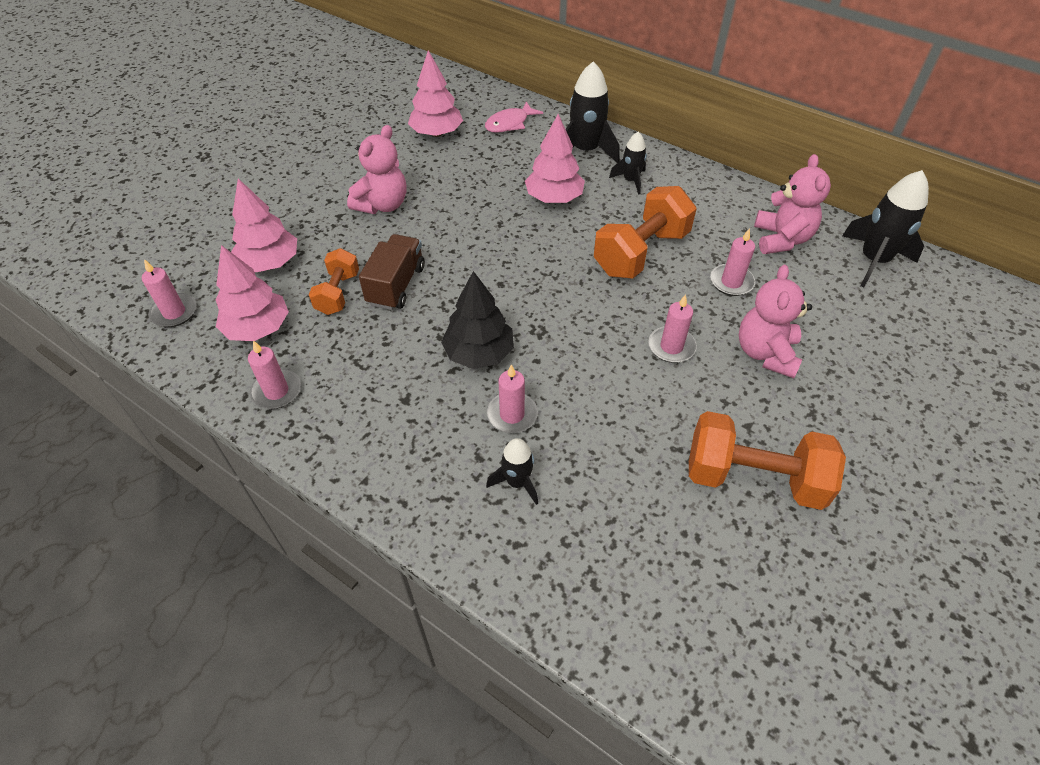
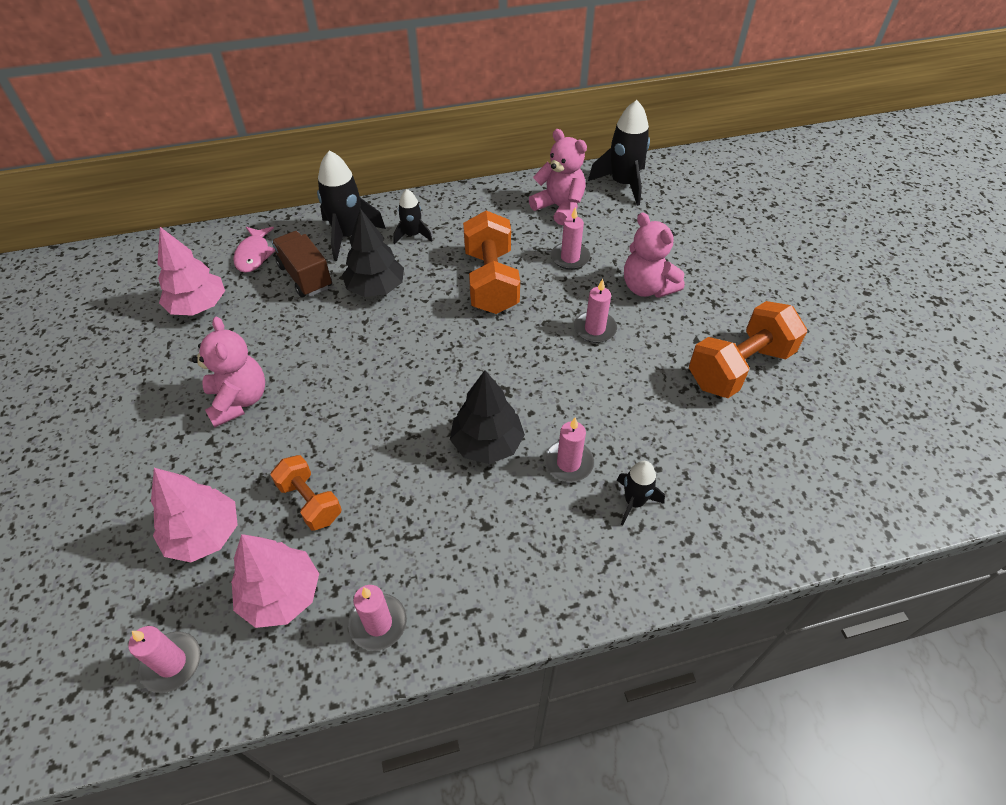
camera: 50 degrees left, 0 degrees up
brown truck [359,234,425,310] -> brown truck moved to [272,231,332,297]
pink tree [525,114,585,203] -> black tree [342,209,404,297]

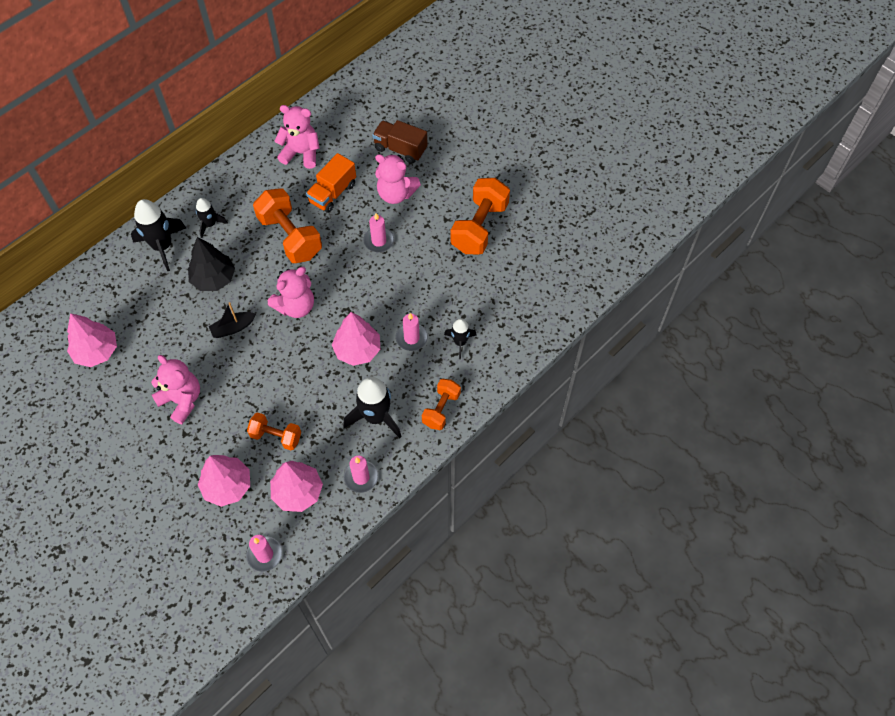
camera: 30 degrees left, 10 degrees up
pink fish [233,227,275,273] -> none
brown truck [272,231,332,297] -> brown truck moved to [372,120,428,164]
black tree [450,370,525,464] -> pink tree [332,312,380,366]
pink candle [551,207,590,270] -> orange truck [306,153,356,213]
black rocket [588,100,650,206] -> black rocket moved to [343,377,402,438]
none -> black boat [209,302,256,338]
none -> pink teddy bear [268,267,314,318]
none -> orange dumbbell [422,379,461,430]

